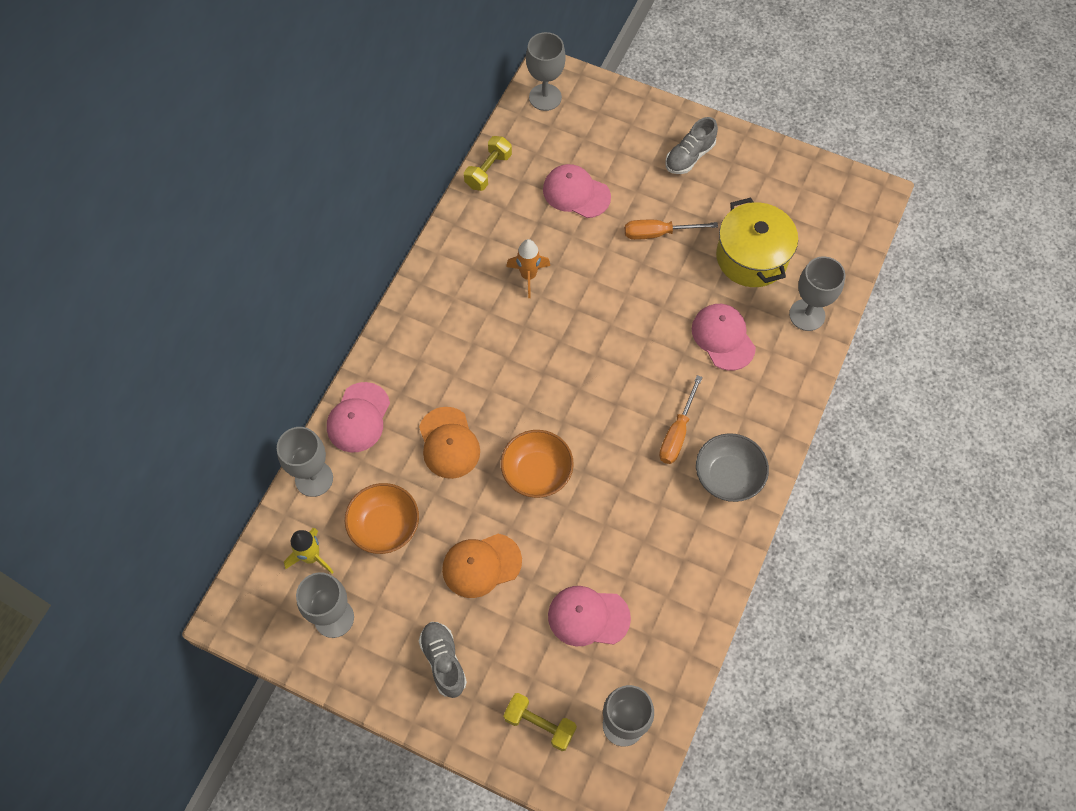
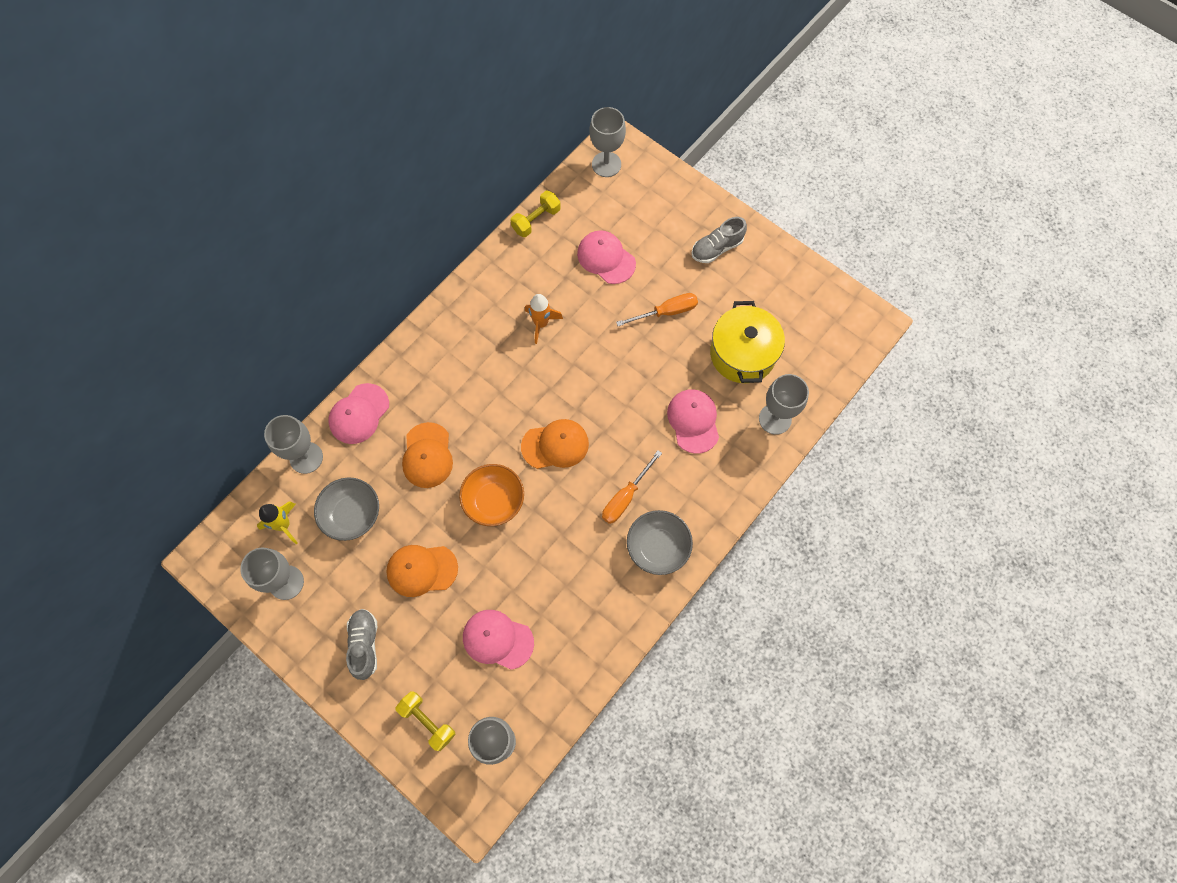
camera: 15 degrees right, 5 degrees up
orange bowl [345,483,419,554] -> grey bowl [314,477,379,541]
orange screwdriver [625,220,718,240] -> orange screwdriver turned 150 degrees clockwise [616,293,698,326]
none -> orange cap [521,419,589,469]

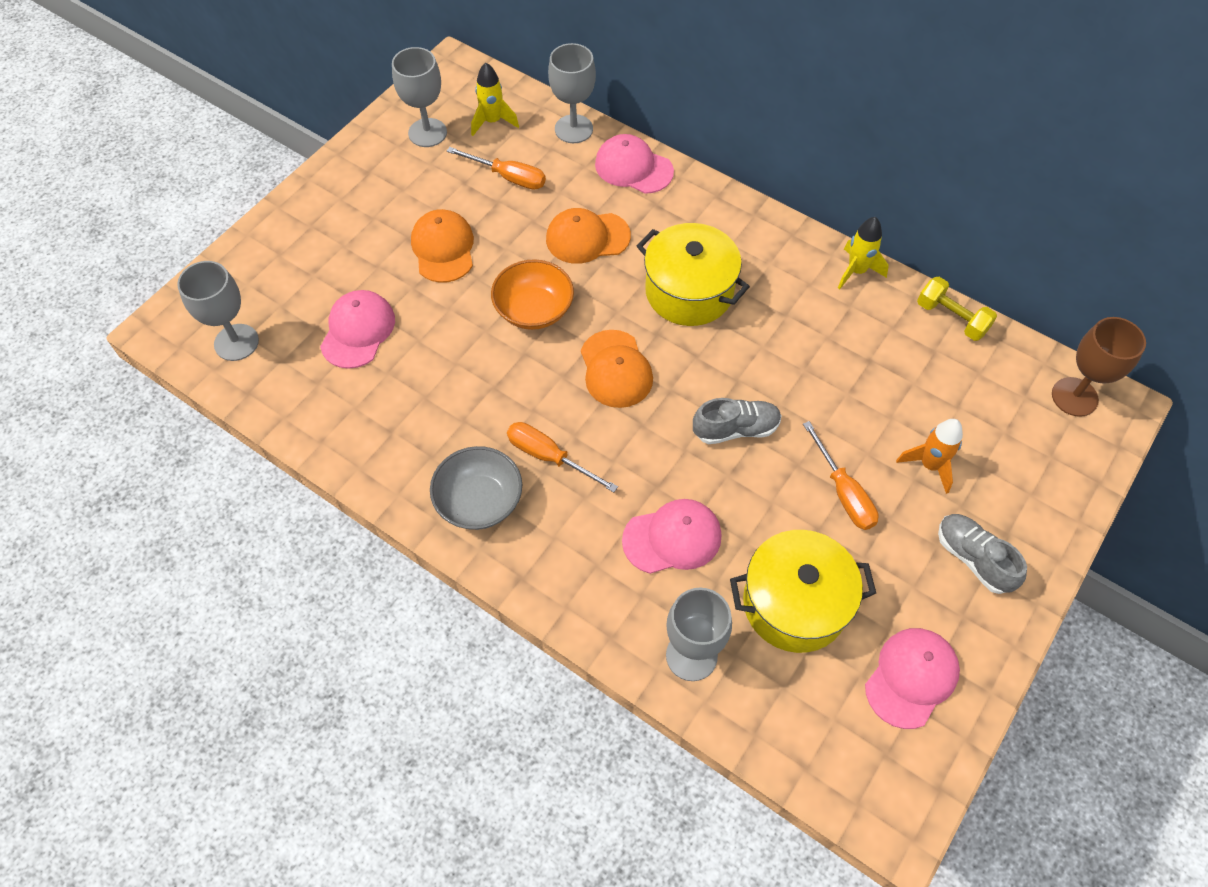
camera: 85 degrees right, 10 degrees down
grey bowl [314,477,379,541] -> orange screwdriver [447,147,546,190]
grey shoe [346,609,377,680] -> grey shoe moved to [693,398,782,444]
yellow dumbbell [395,691,455,751] -> none
orange rocket [525,294,563,344] -> orange rocket moved to [896,419,963,494]
pink cap [577,230,636,284] -> pink cap moved to [865,628,960,729]
grey goblet [590,107,626,177] -> brown goblet [1052,317,1146,417]
none -> yellow pot [637,223,750,326]
none -> yellow rocket [838,217,889,289]

